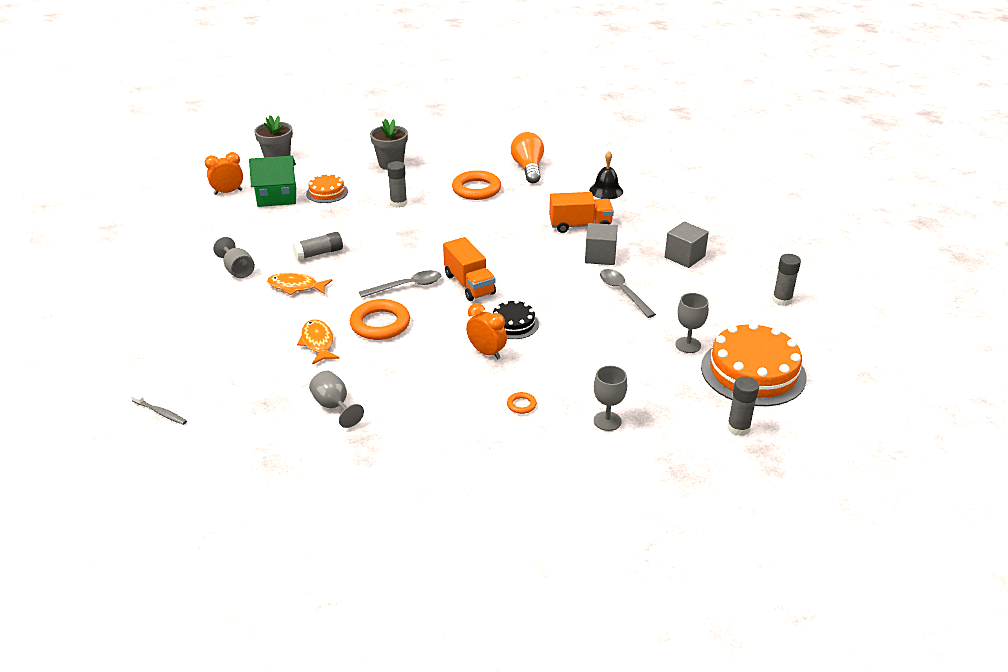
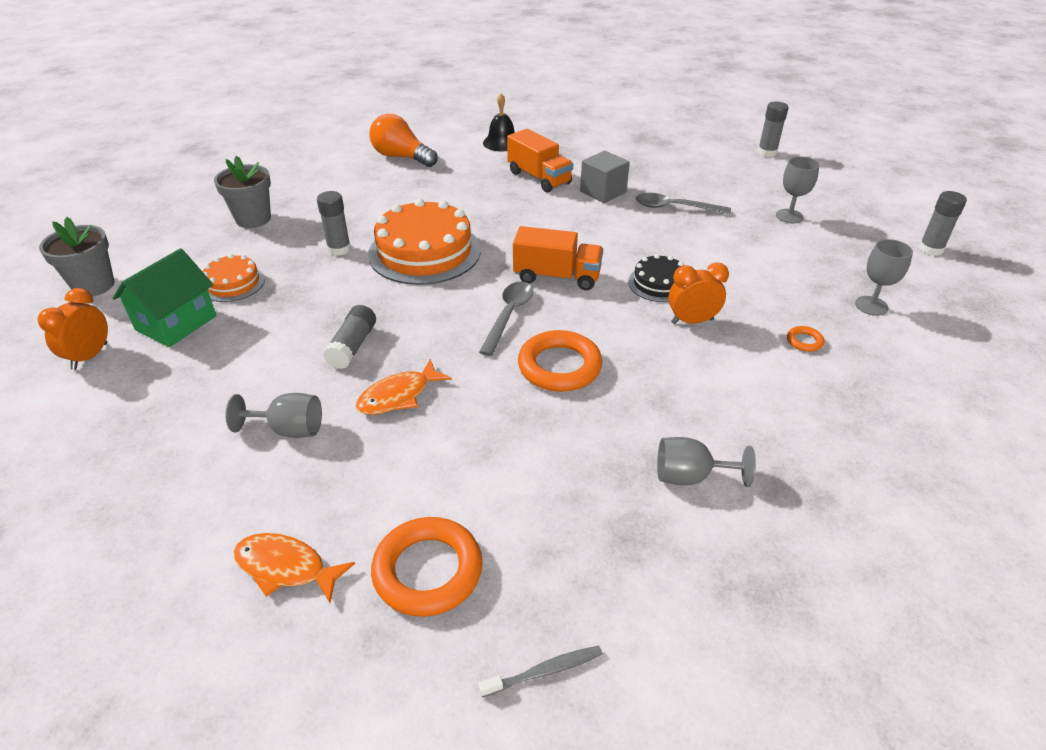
camera: 50 degrees left, 5 degrees up
orange fish [297,319,340,364] -> orange fish moved to [234,533,355,603]
orange ring [452,170,501,200] -> orange ring moved to [371,517,483,617]
orange truck [549,192,614,233] -> orange truck turned 105 degrees clockwise [507,129,573,193]
grey cube [665,221,709,268] -> none
orange cake [701,322,807,406] -> orange cake moved to [368,199,481,285]

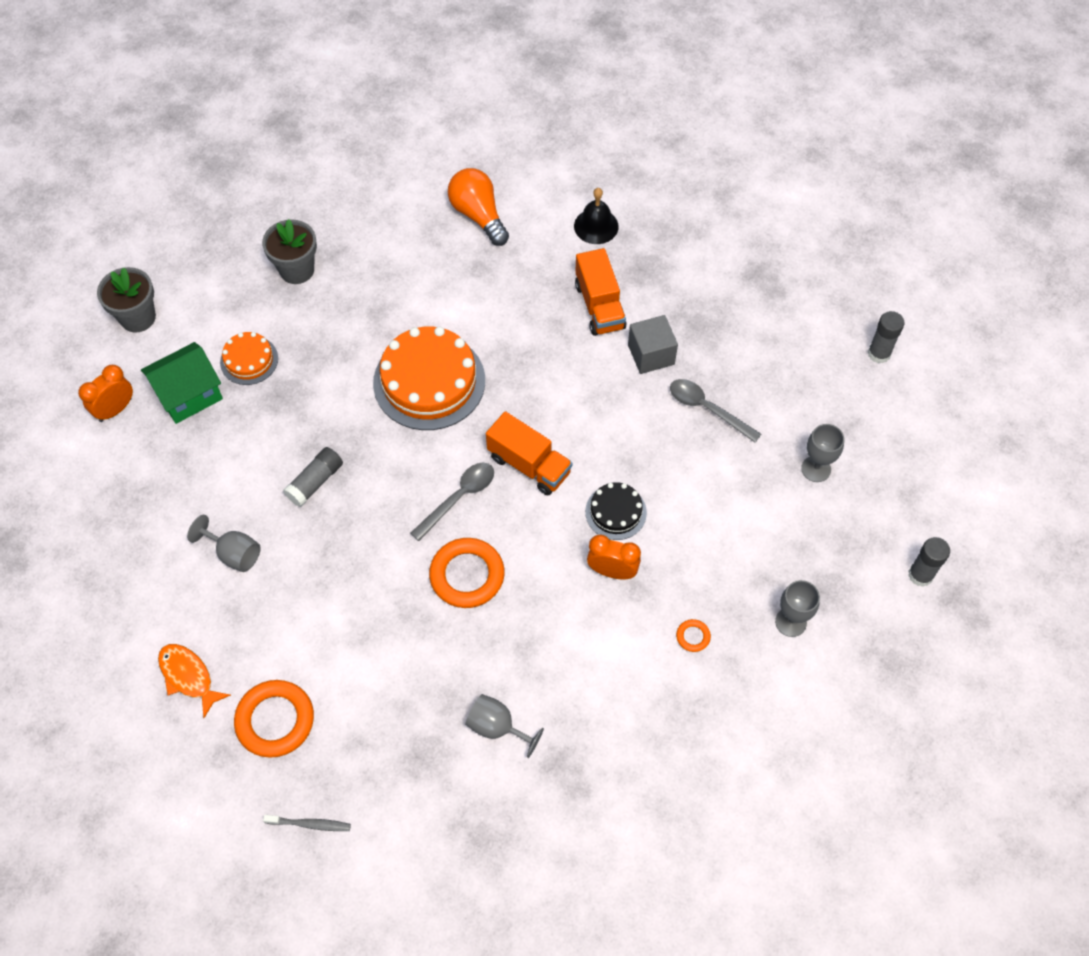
camera: 25 degrees right, 20 degrees up
grey glue stick [317,191,351,256] -> none
orange fish [356,359,452,415] -> none

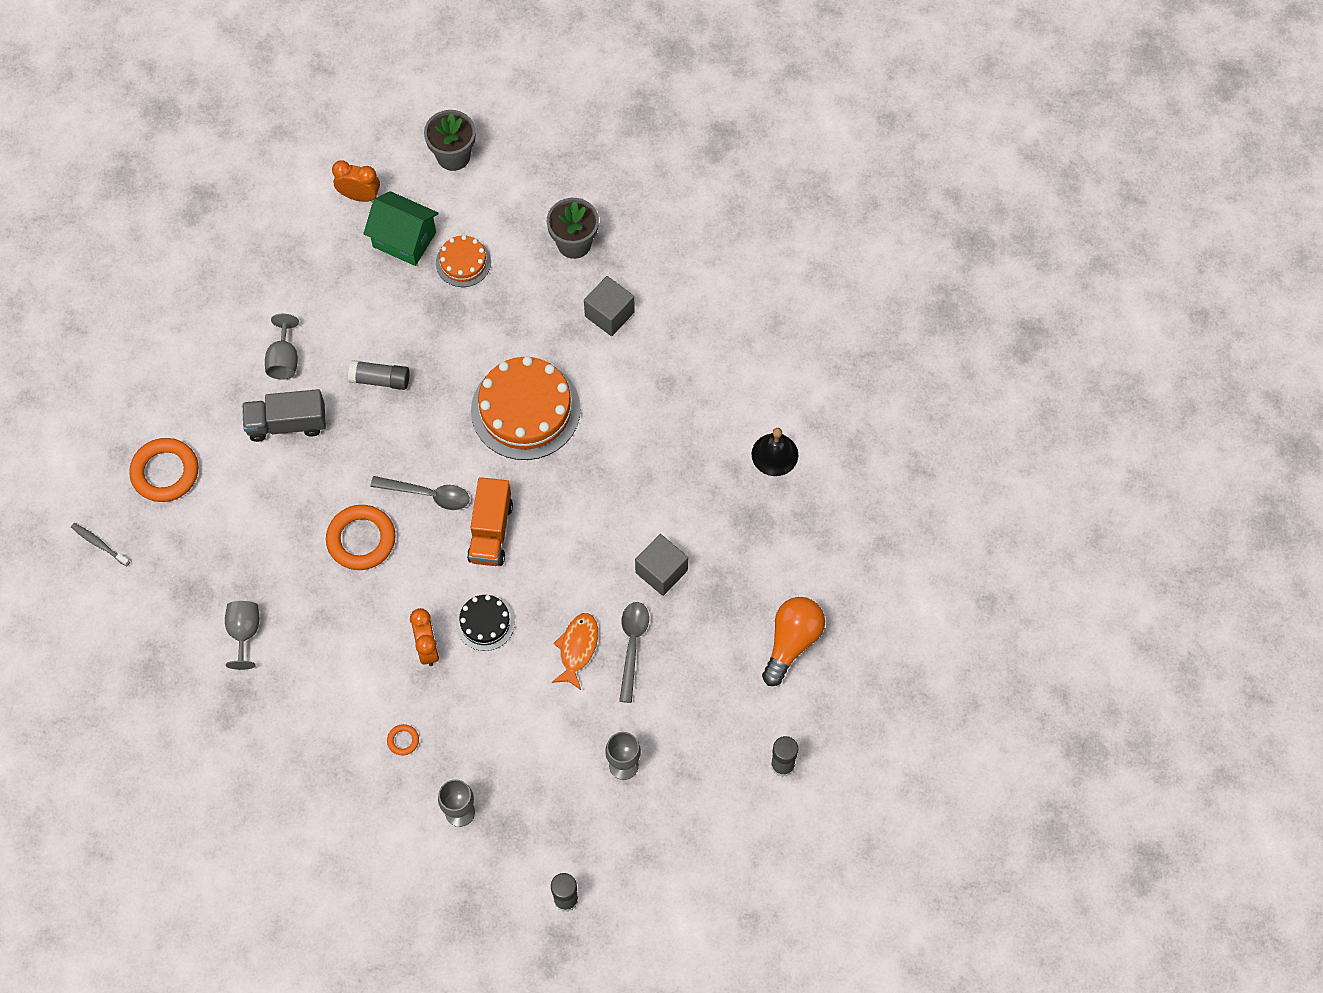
camera: 60 degrees right, 5 degrees up
orange fish [158,644,231,718] -> orange fish moved to [552,613,598,690]
grey toothbrush [263,815,351,831] -> grey toothbrush turned 150 degrees clockwise [71,523,130,567]
orange light bulb [448,168,509,246] -> orange light bulb moved to [762,597,825,686]
orange truck [575,248,626,336] -> none
none -> grey truck [242,389,326,442]
none -> grey cube [584,276,635,336]

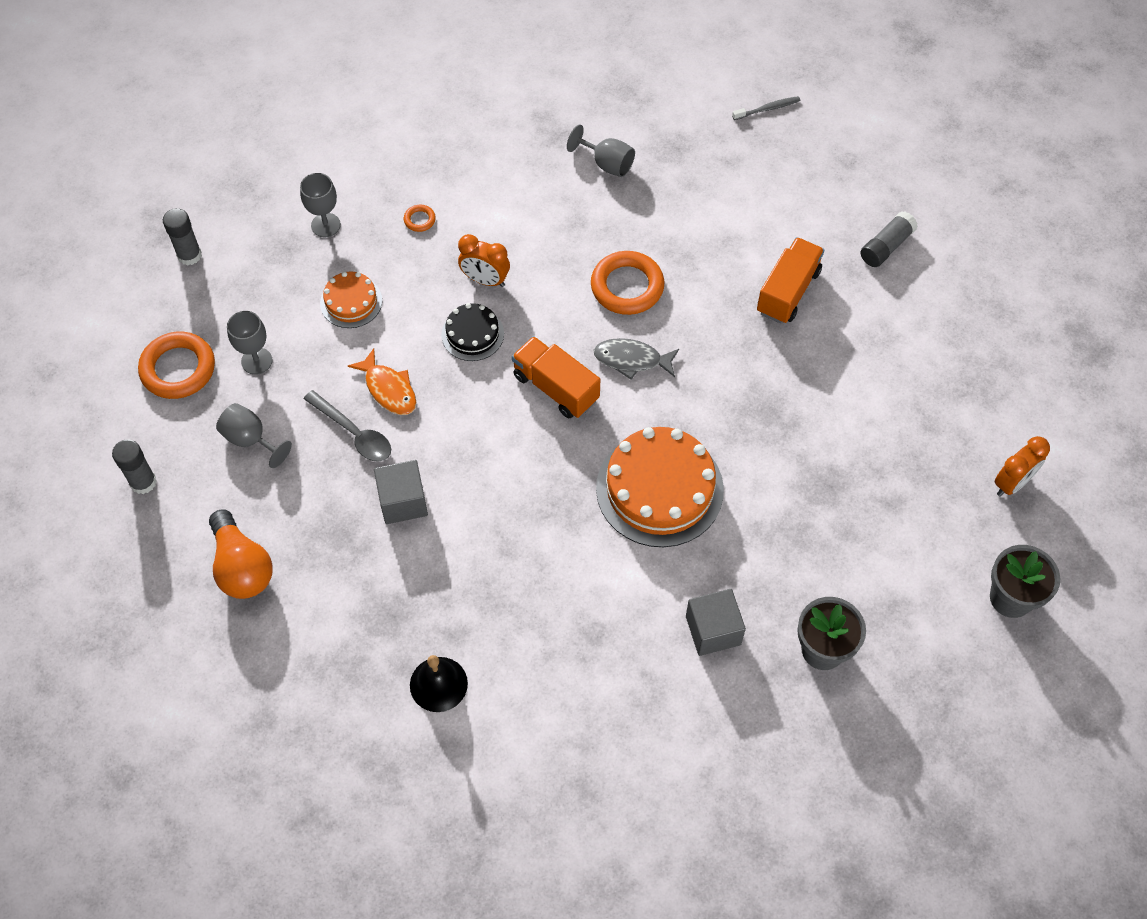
camera: 125 degrees right, 5 degrees down
orange ring [129,438,198,502] -> orange ring moved to [138,332,215,399]
grey truck [242,389,326,442] -> orange truck [757,237,824,324]
grey goblet [265,314,299,380] -> grey goblet moved to [216,403,292,468]
grey glue stick [348,360,409,390] -> grey glue stick moved to [861,211,918,267]
green house [363,191,439,266] -> none
grey spoon [370,476,470,510] -> grey fish [594,338,679,380]
orange cake [436,235,491,287] -> orange cake moved to [320,272,382,328]

